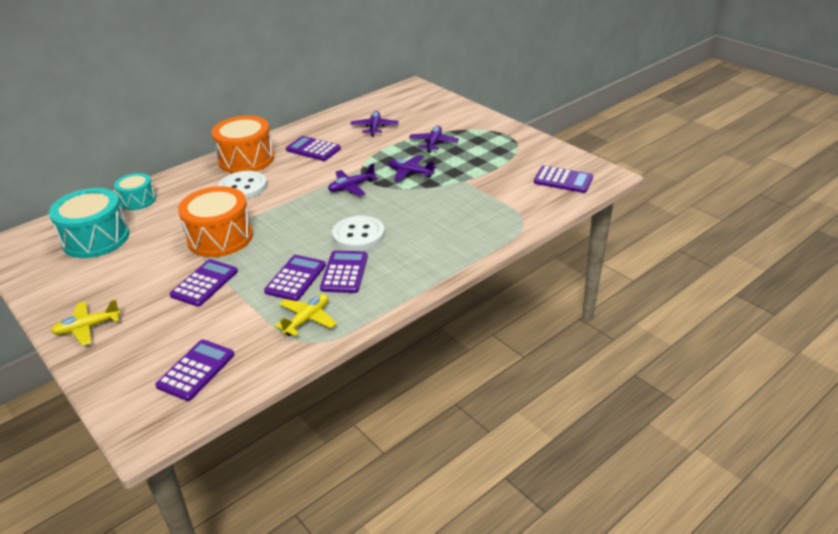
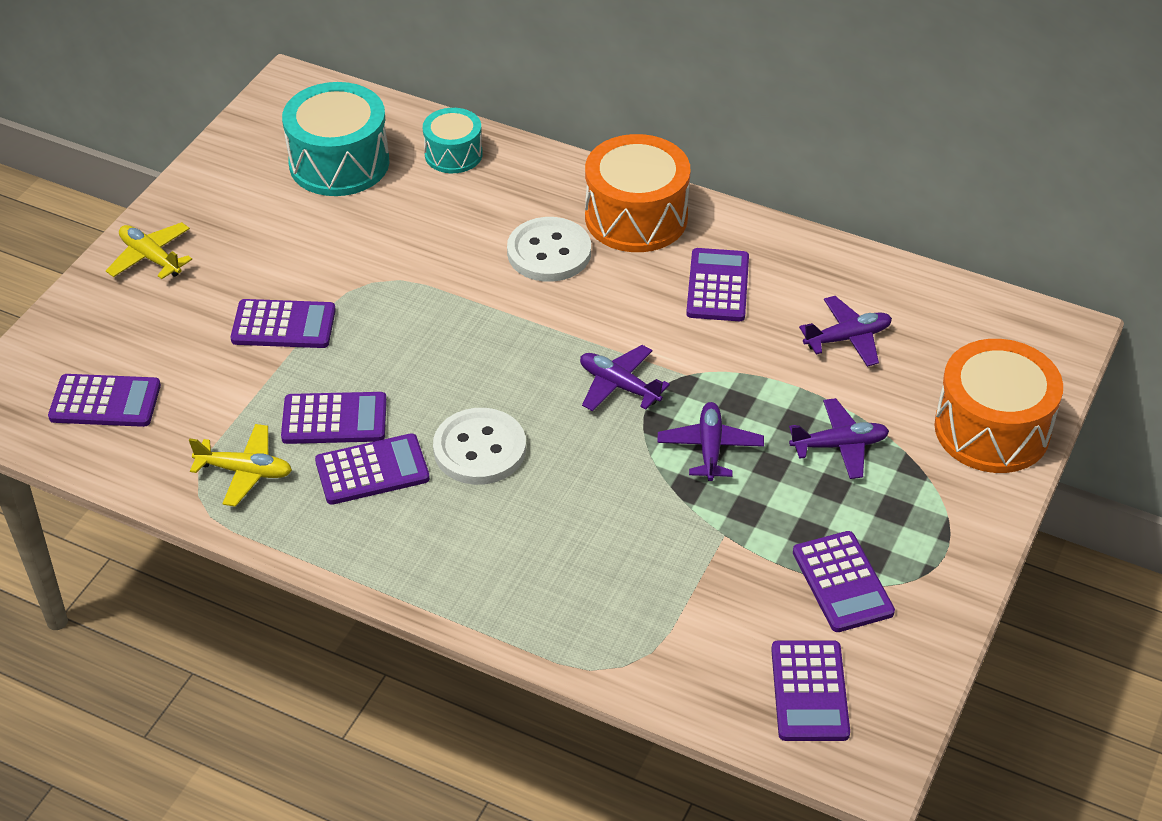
camera: 65 degrees right, 10 degrees up
orange drum [178,186,253,257] -> orange drum moved to [934,339,1063,473]
none -> purple calculator [793,531,895,632]

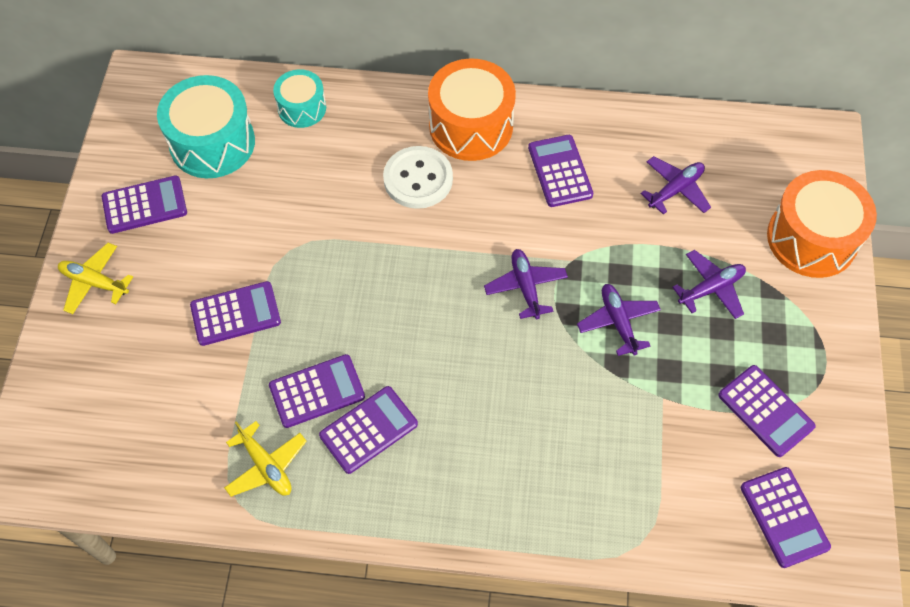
camera: 20 degrees left, 15 degrees up
purple calculator [48,374,161,427] -> purple calculator moved to [102,175,187,234]
yellow plane [189,424,292,507] -> yellow plane turned 60 degrees clockwise [224,421,307,497]
white button [433,408,526,485] -> none
purple plane [580,345,670,411] -> purple plane turned 60 degrees clockwise [484,249,568,319]

